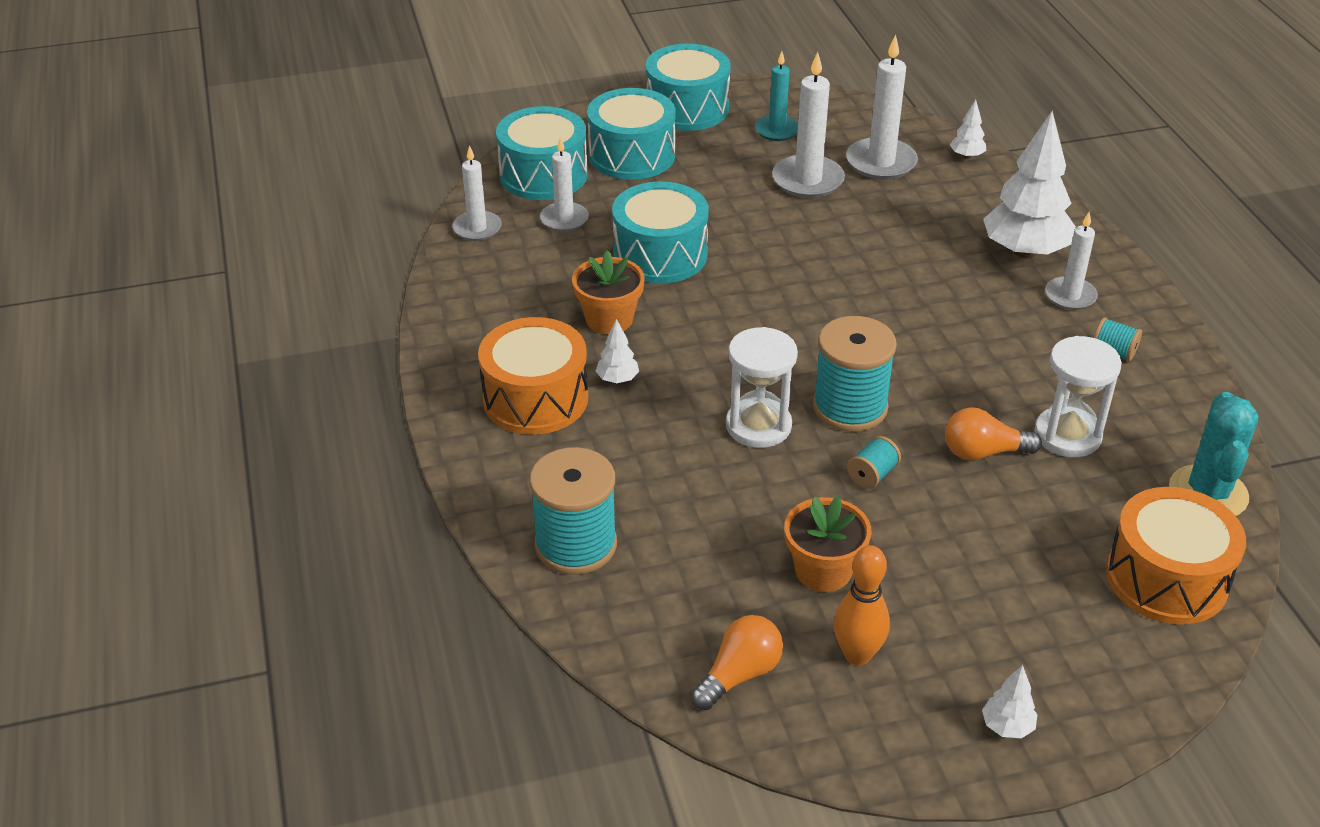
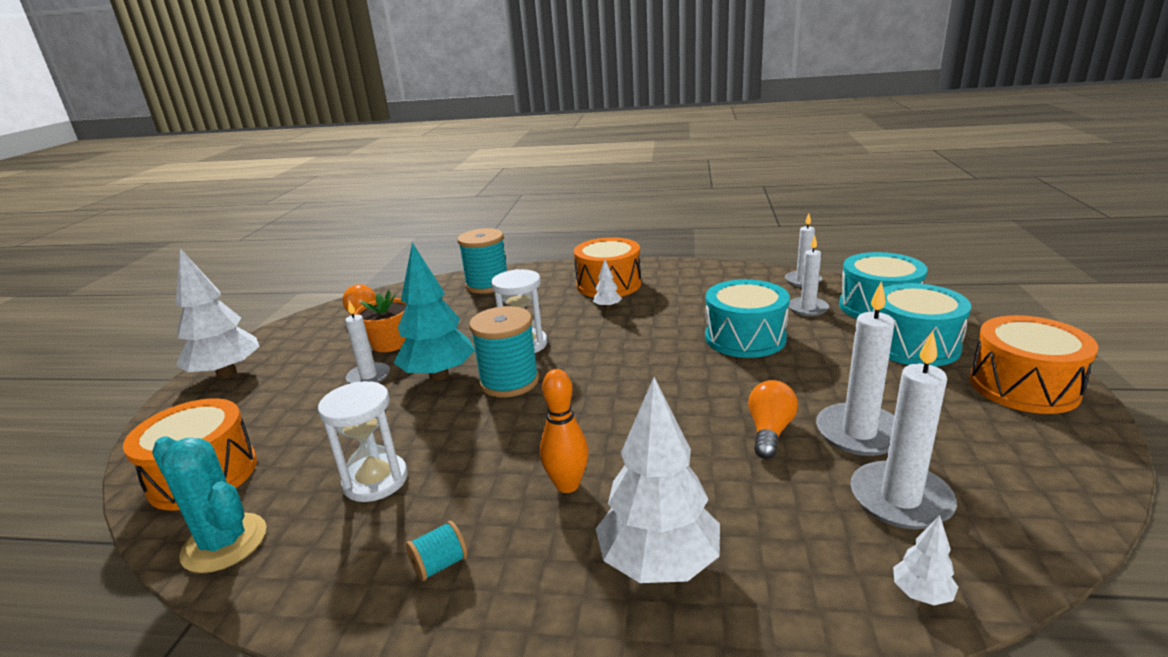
camera: 115 degrees right, 15 degrees down
orange flower pot [572,250,644,334] -> none
turquoise drum [646,44,731,131] -> orange drum [970,315,1099,414]
turquoise candle [755,51,798,141] -> none
orange bowling pin [834,545,890,666] -> orange bowling pin moved to [540,369,589,493]
turquoise spool [847,436,901,489] -> turquoise tree [394,243,475,381]
orange light bulb [945,407,1042,460] -> orange light bulb moved to [748,380,798,459]
white tree [982,665,1038,738] -> white tree [175,249,260,379], size x2.29
white candle [1045,212,1098,310] -> white candle moved to [345,301,390,383]

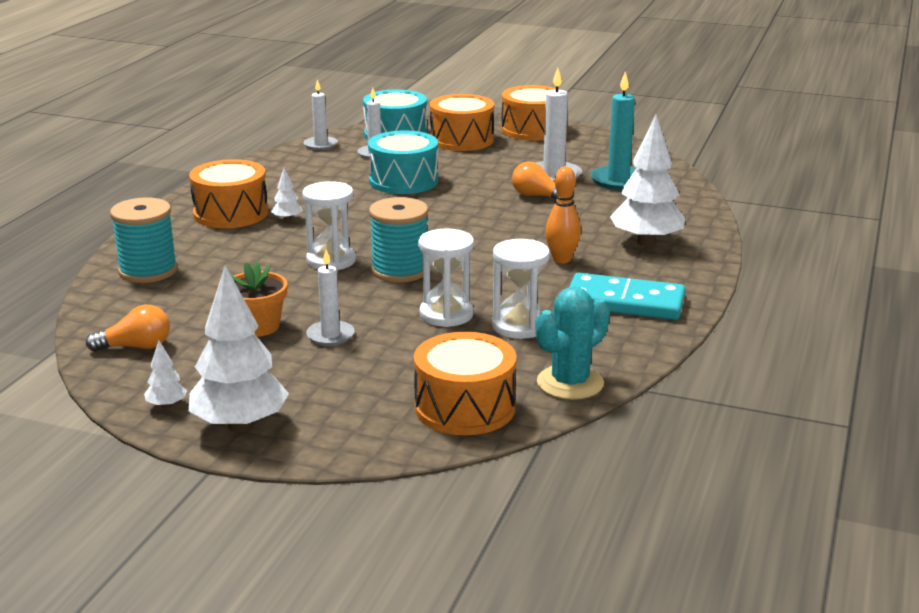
camera: 80 degrees left, 0 degrees up
turquoise tree [394,243,475,381] -> none
turquoise spool [406,521,468,581] -> turquoise domino [569,273,686,320]
white candle [850,331,957,529] -> turquoise candle [590,72,636,190]
turquoise drum [873,283,971,366] -> orange drum [430,94,494,151]
white tree [893,515,958,605] -> white tree moved to [144,340,187,409]
none -> white hourglass [418,228,474,327]

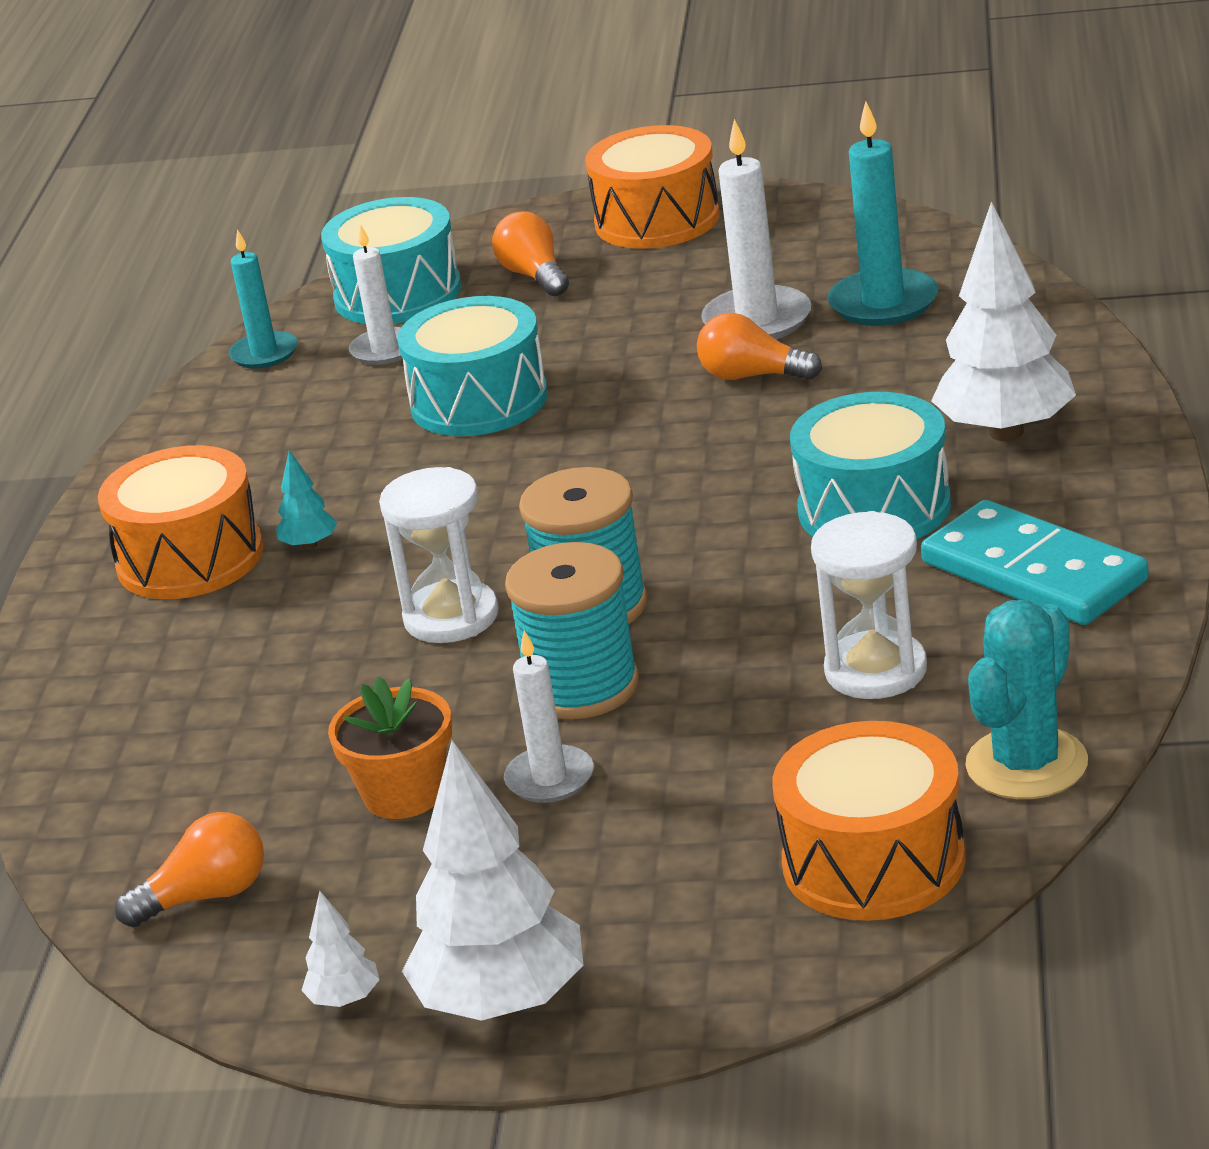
camera: 10 degrees left, 5 degrees up
turquoise spool [110,197,177,283] -> turquoise spool moved to [505,542,639,719]
white tree [271,168,303,221] -> turquoise tree [276,450,338,550]
white candle [304,79,338,150] -> turquoise candle [229,229,298,369]
white hourglass [418,228,474,327] -> none
orange drum [430,94,494,151] -> orange light bulb [492,211,569,296]
orange bowling pin [545,166,581,263] -> turquoise drum [790,392,951,539]
turquoise domino [569,273,686,320] -> turquoise domino turned 45 degrees clockwise [921,500,1149,625]

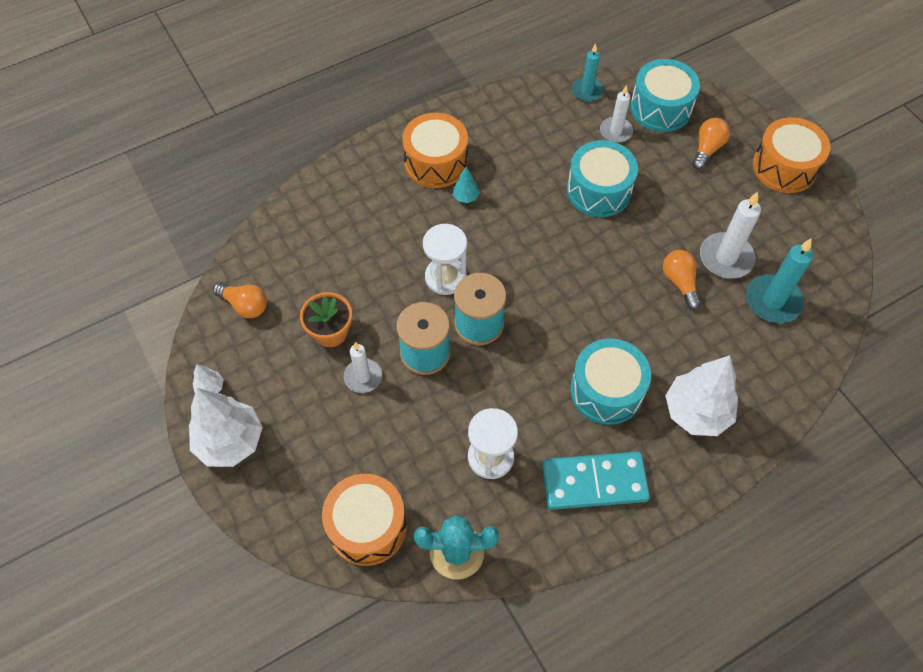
camera: 50 degrees right, 30 degrees up
turquoise domino [921,500,1149,625] -> turquoise domino turned 75 degrees clockwise [542,452,650,510]

